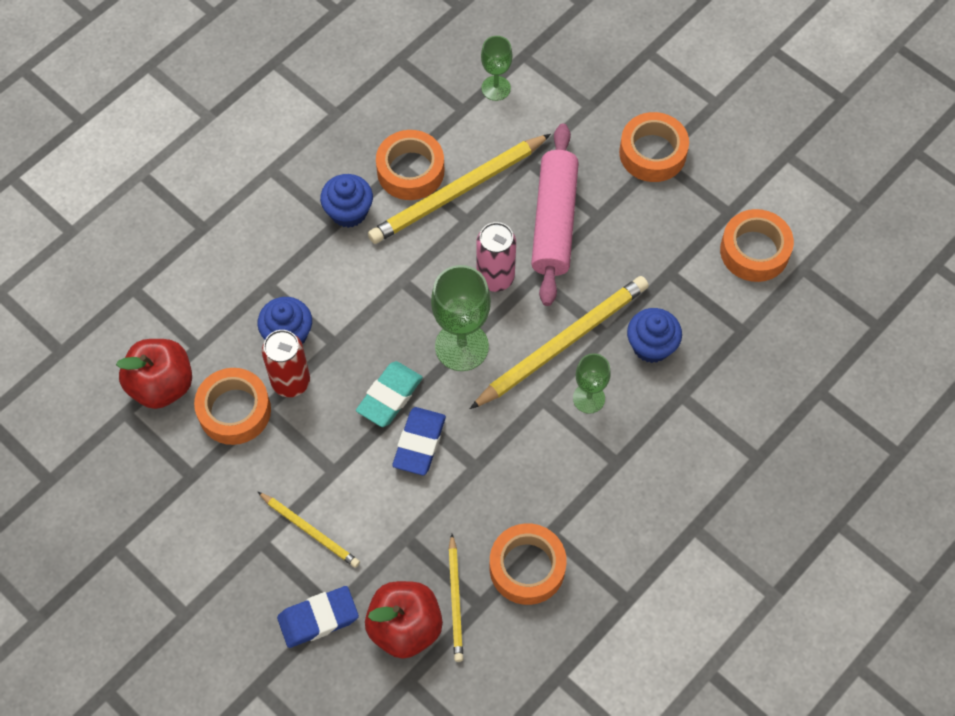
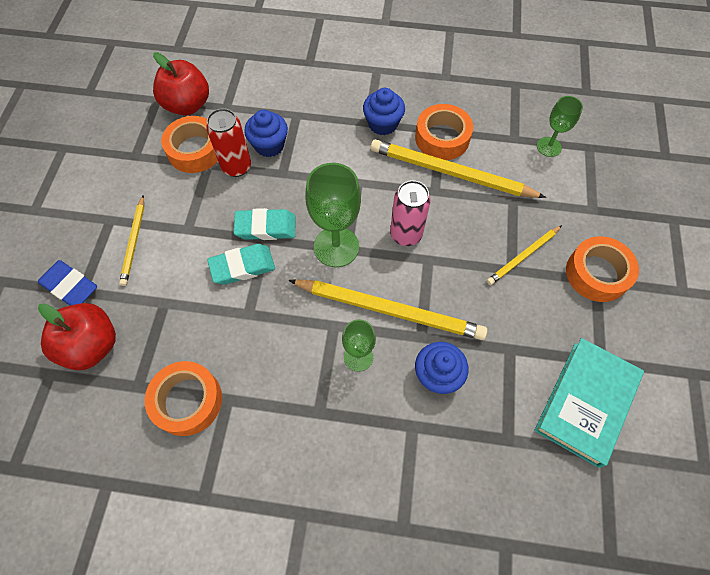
camera: 55 degrees right, 0 degrees up
blue eraser [393,407,446,475] -> turquoise eraser [207,244,275,285]
yellow pencil [448,534,463,662] -> yellow pencil moved to [487,225,562,285]
pink rolling pin [531,123,579,306] -> none
orange tape [720,209,794,282] -> turquoise book [534,338,644,468]

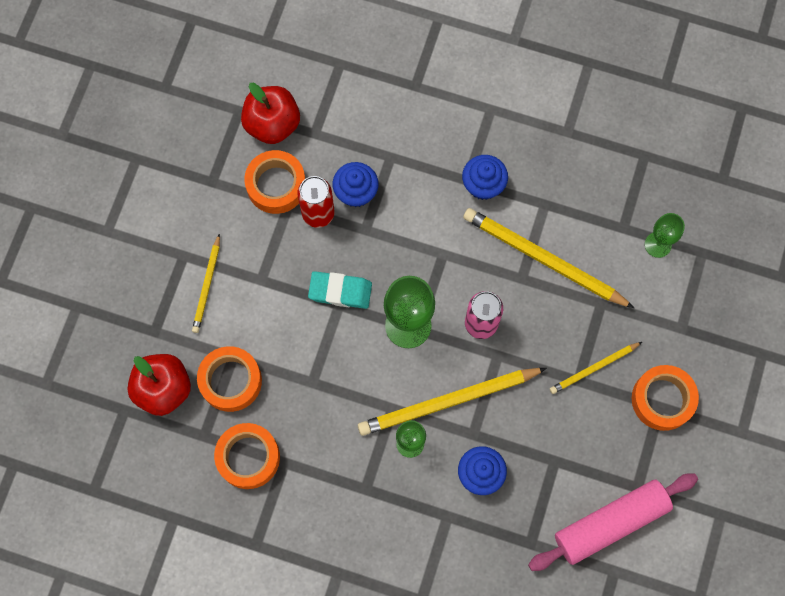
camera: 10 degrees right, 10 degrees up
blue eraser [38,260,97,306] -> none
turquoise eraser [207,244,275,285] -> none
yellow pencil [288,279,487,340] -> yellow pencil turned 135 degrees clockwise [358,368,547,436]
orange tape [415,104,473,160] -> orange tape moved to [197,346,262,412]
turquoise book [534,338,644,468] -> pink rolling pin [528,473,698,571]

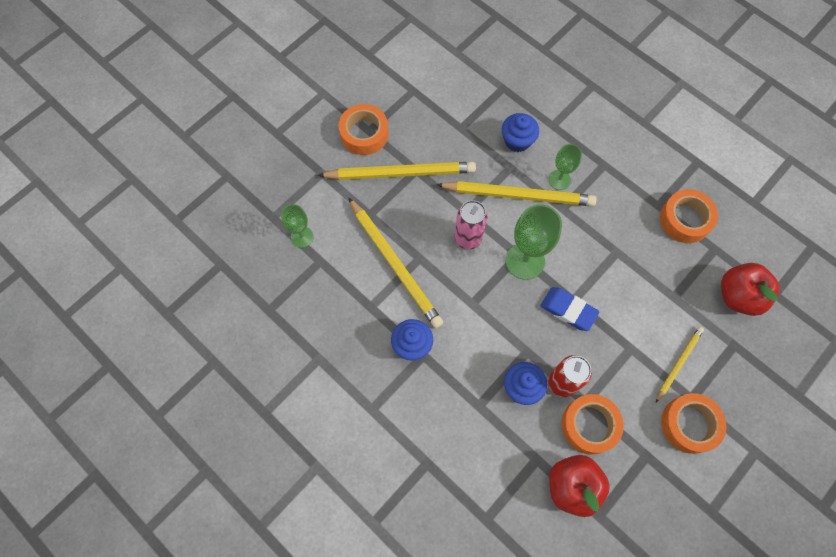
camera: 155 degrees left, 5 degrees down
orange tape [197,346,262,412] -> orange tape moved to [661,393,727,454]
turquoise eraser [308,271,372,309] -> blue eraser [540,287,600,331]
pink rolling pin [528,473,698,571] -> none
yellow pencil [550,342,642,394] -> yellow pencil [318,162,476,180], size x1.85

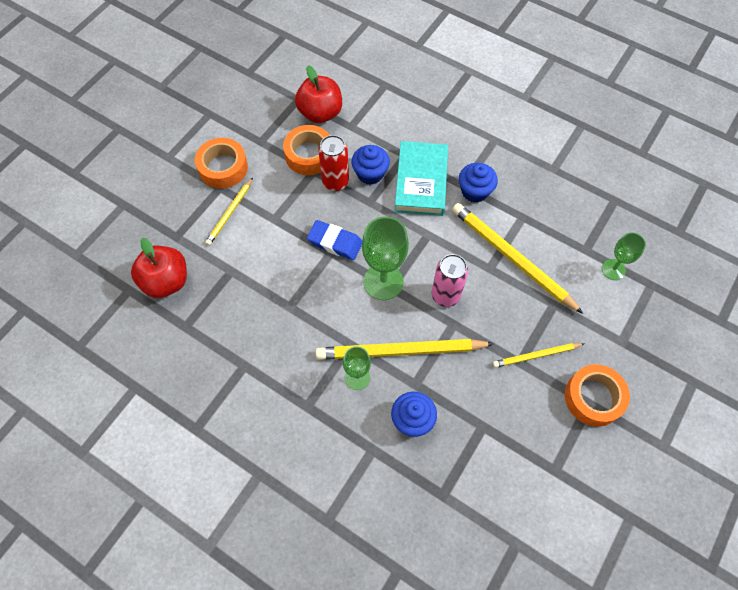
camera: 170 degrees right, 5 degrees down
yellow pencil [318,162,476,180] -> yellow pencil [493,343,585,368], size x0.54
orange tape [660,189,718,243] -> none
none -> turquoise book [394,141,448,216]

